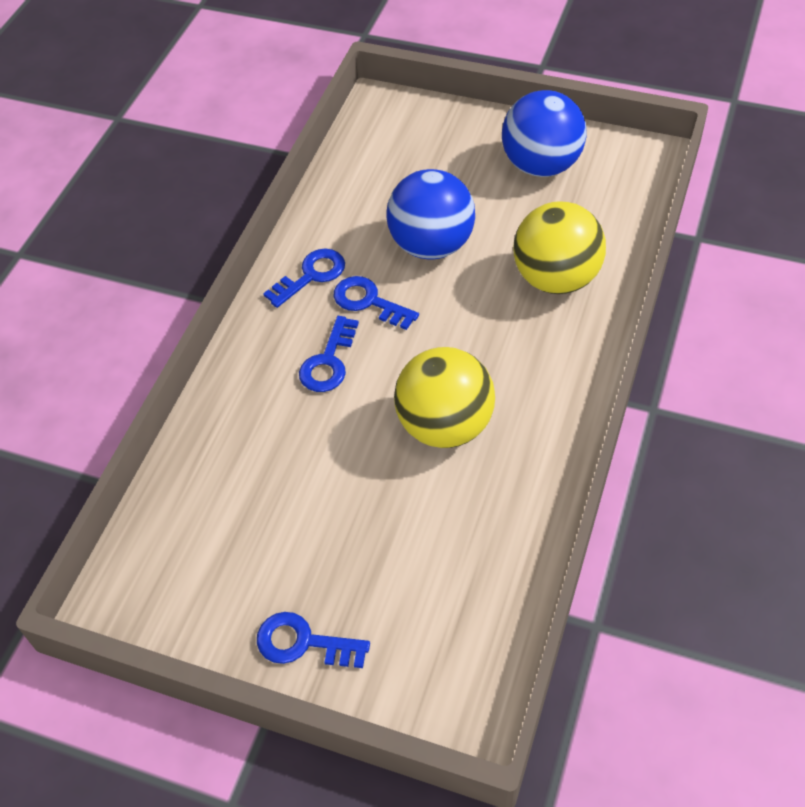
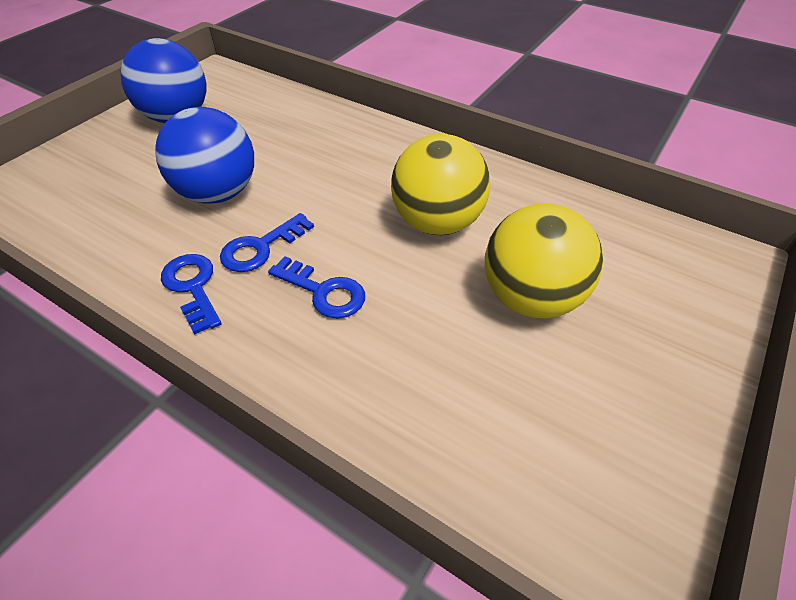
camera: 80 degrees left, 5 degrees down
blue key [257,612,370,668] -> none
yellow ball [513,201,606,294] -> yellow ball moved to [485,204,603,318]

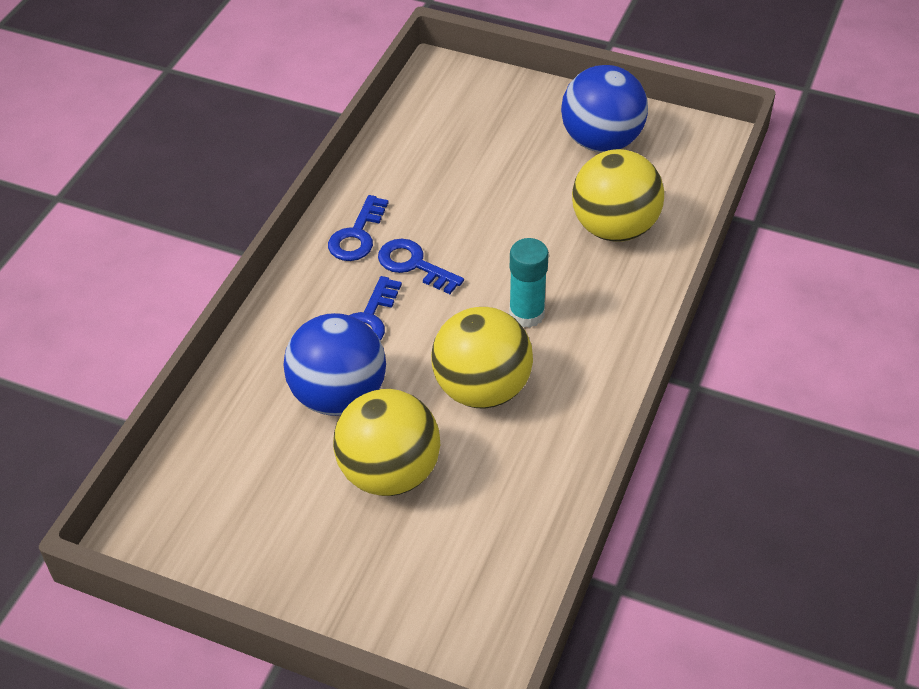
camera: 80 degrees right, 0 degrees up
blue ball [155,107,254,204] -> blue ball moved to [283,313,386,416]
blue key [161,254,222,335] -> blue key turned 150 degrees clockwise [328,195,388,261]
none -> turquoise glue stick [509,238,549,328]
none -> yellow ball [572,149,664,242]

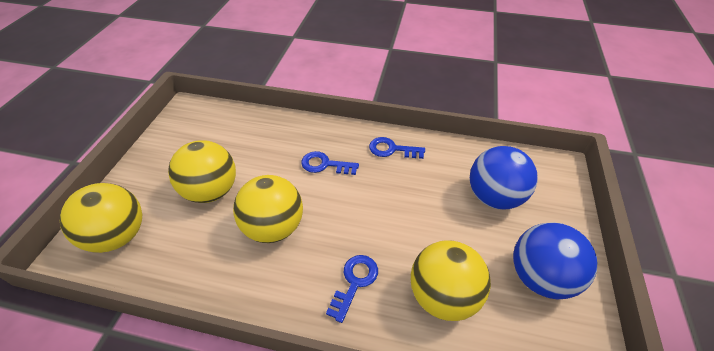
camera: 80 degrees right, 0 degrees up
blue ball [283,313,386,416] -> blue ball moved to [470,146,538,209]
blue key [378,239,464,294] -> blue key moved to [326,255,378,323]
turquoise glue stick [509,238,549,328] -> none
none -> yellow ball [60,183,142,253]

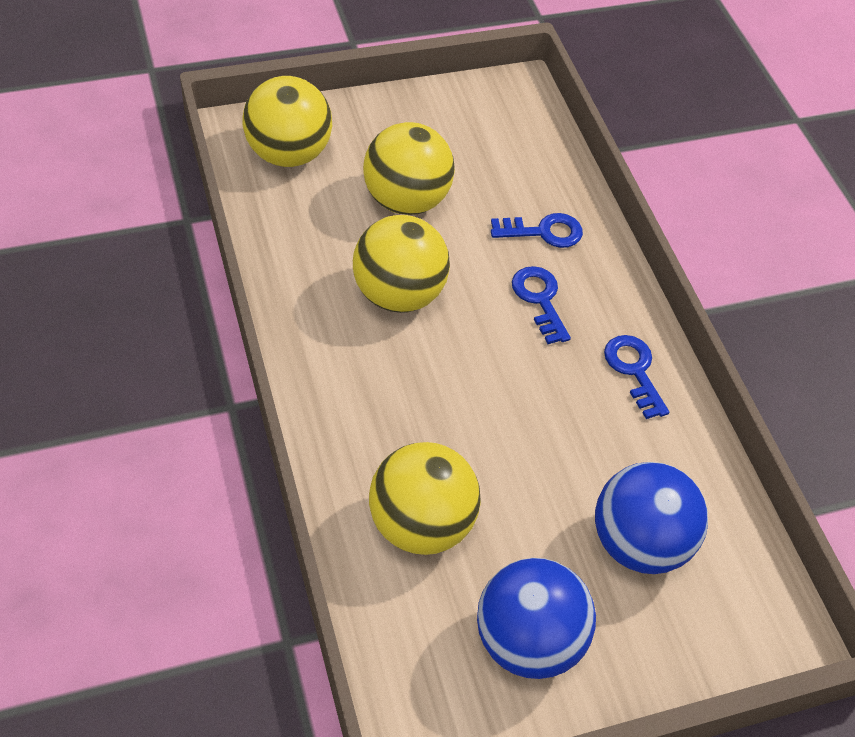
camera: 55 degrees right, 5 degrees up
blue key [326,255,378,323] -> blue key moved to [491,213,583,248]

